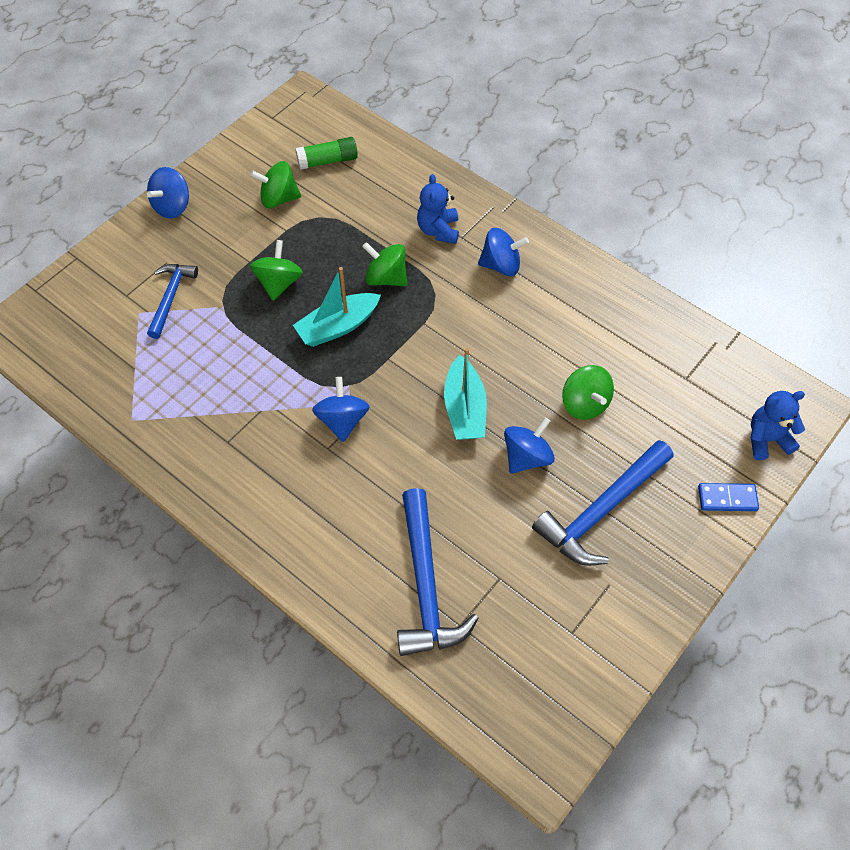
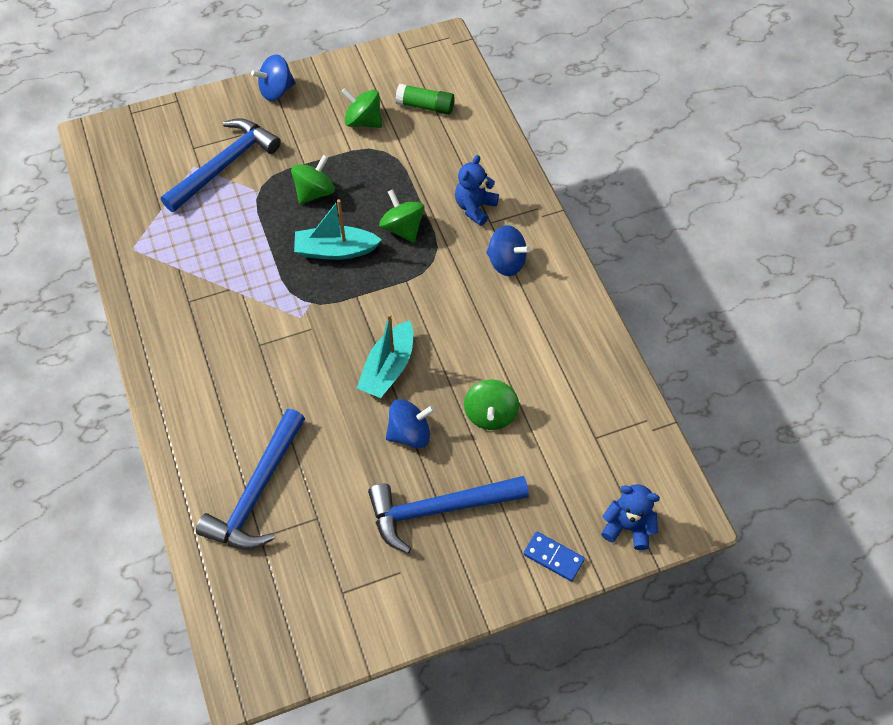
camera: 30 degrees right, 0 degrees up
blue hammer [147,264,198,339] -> blue hammer [161,118,281,212], size x1.62
blue spinning top [312,377,370,442] -> none

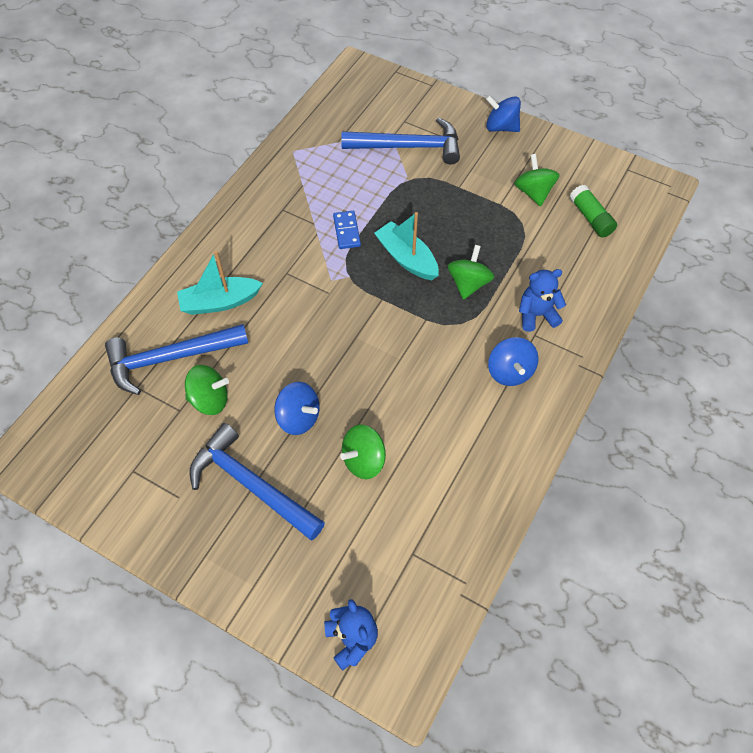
camera: 50 degrees right, 0 degrees up
green spinning top [291,155,335,205] -> green spinning top moved to [185,365,229,415]
turquoise boat [357,314,413,398] -> turquoise boat moved to [177,250,263,315]
blue domino [523,531,585,582] -> blue domino moved to [333,211,361,249]

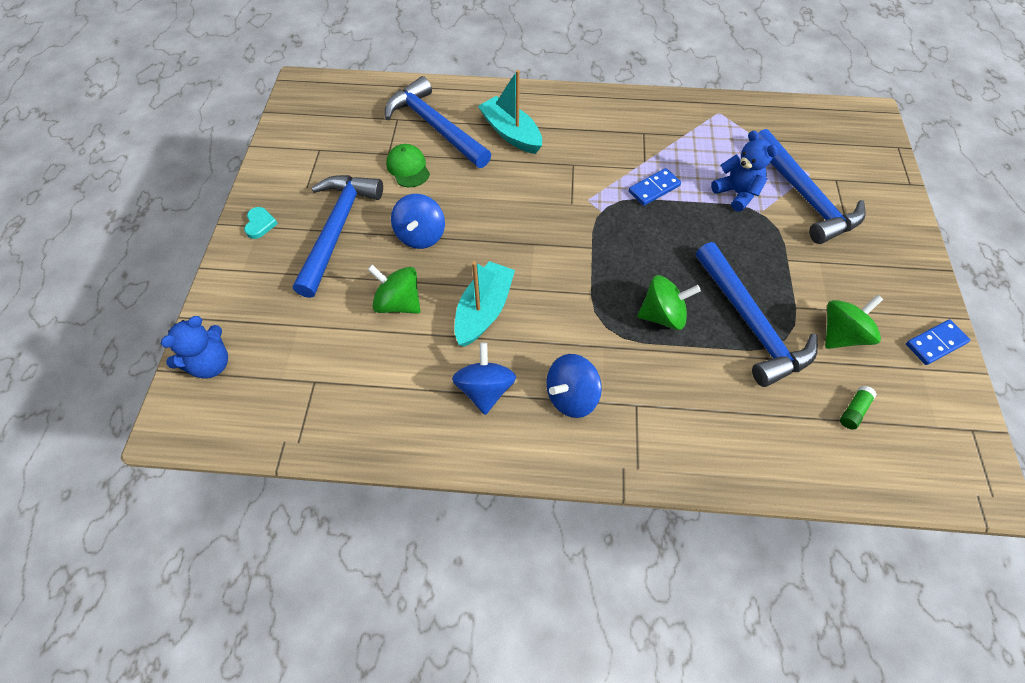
camera: 65 degrees right, 0 degrees up
green spinning top [185,365,229,415] -> green cap [386,144,430,187]
turquoise boat [374,212,439,280] -> turquoise boat moved to [454,261,515,347]
blue spinning top [486,95,521,132] -> blue spinning top moved to [452,342,516,415]
blue teddy bear [519,269,566,332] -> blue teddy bear moved to [711,131,778,212]
green glue stick [570,185,617,238] -> green glue stick [840,386,877,430], size x0.59
none -> turquoise heart [244,207,278,239]
none -> blue hammer [696,242,818,387]
none -> blue domino [906,319,970,365]

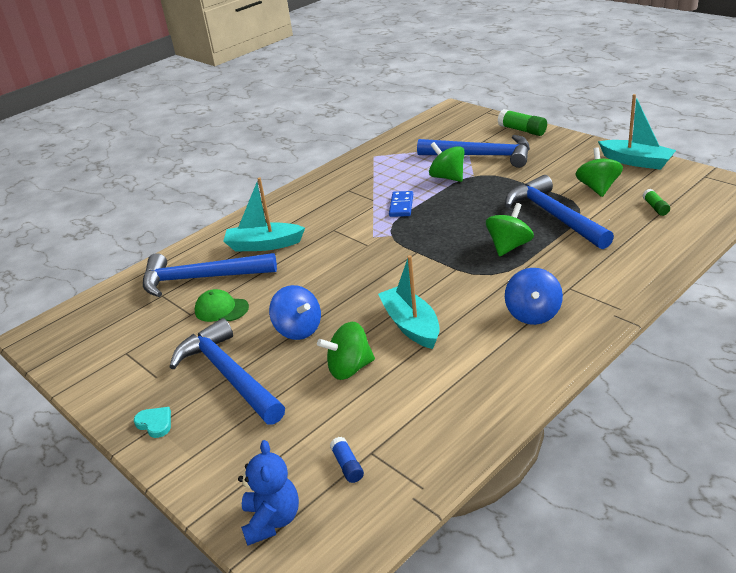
camera: 45 degrees left, 25 degrees down
blue spinning top [452,342,516,415] -> none
blue hammer [696,242,818,387] -> blue hammer turned 135 degrees counterclockwise [505,175,614,249]
blue teddy bear [711,131,778,212] -> green spinning top [429,142,464,182]
blue domino [906,319,970,365] -> turquoise boat [598,94,676,170]
none -> blue glue stick [330,437,364,483]
none -> green glue stick [498,109,547,136]

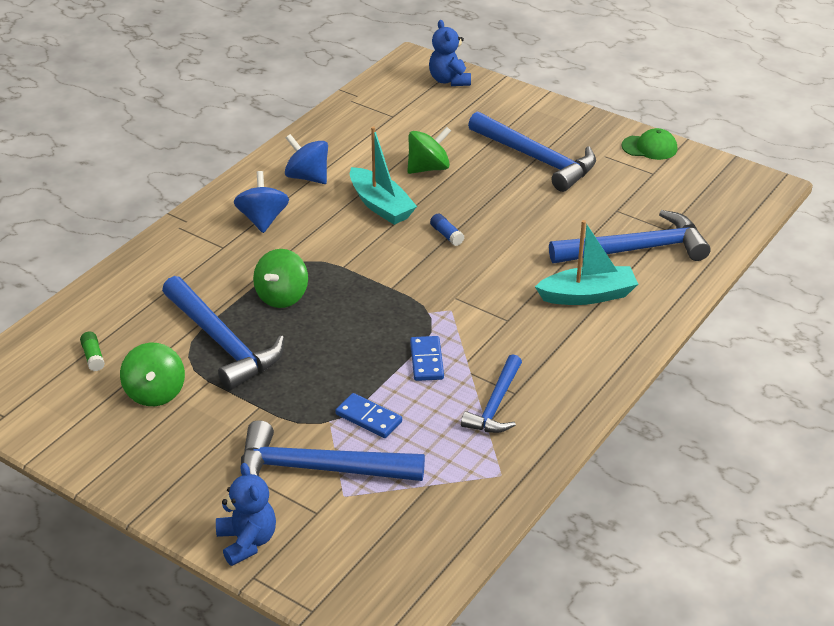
camera: 165 degrees right, 5 degrees up
turquoise heart [134,407,171,438] -> none
green cap [195,289,249,322] -> green cap moved to [621,128,677,160]
blue spinning top [269,285,321,340] -> blue spinning top moved to [285,134,328,184]
blue glue stick [330,437,364,483] -> blue glue stick moved to [430,214,464,246]
green spinning top [429,142,464,182] -> blue domino [335,393,402,438]
green glue stick [498,109,547,136] -> blue teddy bear [216,463,276,566]
turquoise boat [598,94,676,170] -> none
none -> blue hammer [461,354,522,433]

